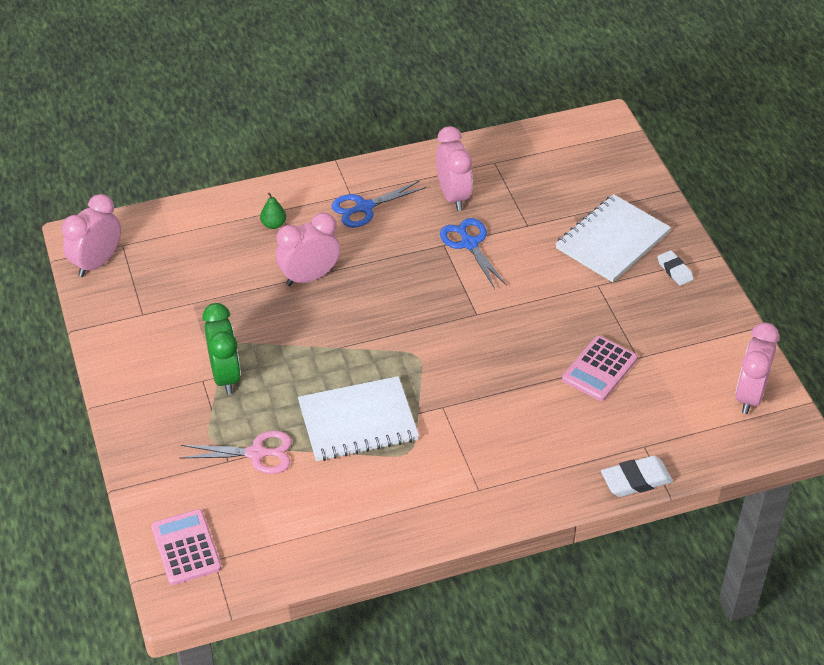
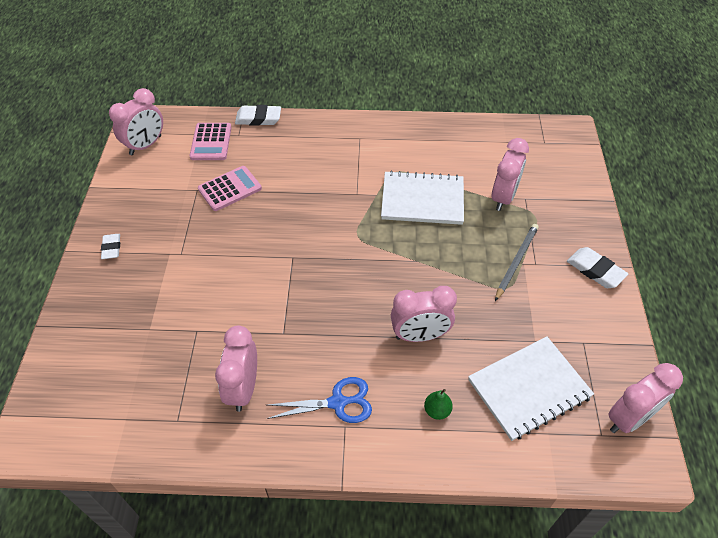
camera: 160 degrees left, 5 degrees up
pink calculator [151,509,221,585] -> pink calculator moved to [189,123,232,160]
pink scissors [180,431,292,474] -> pink clock [492,138,529,211]
green clock [202,303,241,395] -> grey pencil [495,224,539,301]
blue scissors [440,218,507,289] -> none
white notebook [555,194,671,282] -> white notebook moved to [468,336,594,441]
none -> white eraser [567,247,628,288]

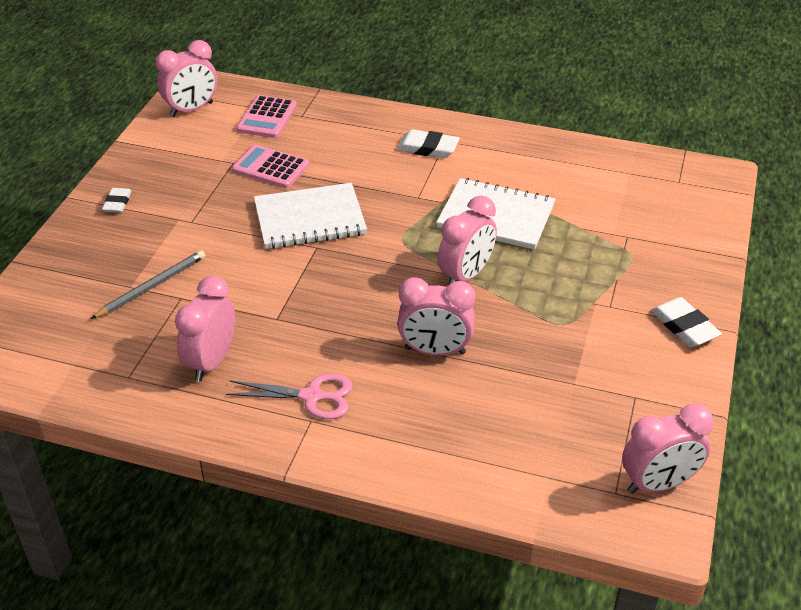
camera: 15 degrees right, 10 degrees down
pink calculator [198,166,262,211] -> pink calculator turned 135 degrees counterclockwise [232,144,309,188]
white eraser [235,105,281,126] -> white eraser moved to [397,129,460,158]
blue scissors [267,377,372,423] -> pink scissors [226,373,353,419]
green pear [424,389,453,420] -> none
white notebook [468,336,594,441] -> white notebook moved to [254,183,367,249]
pink clock [492,138,529,211] -> pink clock moved to [438,196,497,284]
grey pencil [495,224,539,301] -> grey pencil moved to [91,250,206,319]

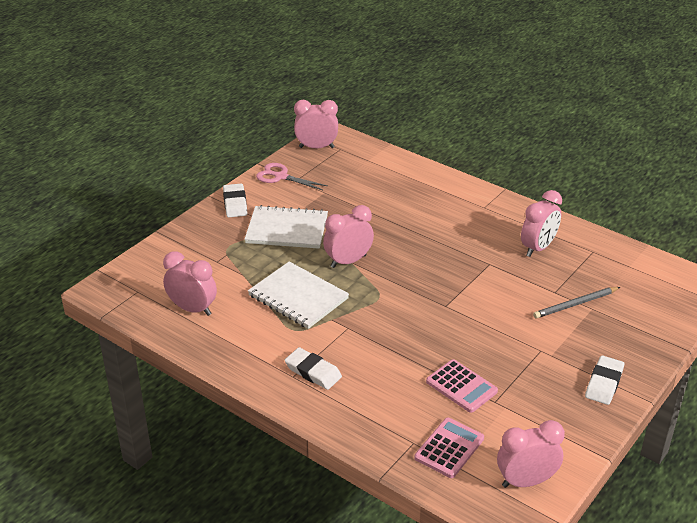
camera: 160 degrees left, 5 degrees down
white eraser [102,188,132,213] -> white eraser [585,356,624,405], size x1.52
pink scissors [226,373,353,419] -> pink scissors moved to [256,163,327,190]
white notebook [254,183,367,249] -> white notebook moved to [244,205,328,249]
pink clock [397,277,475,356] -> pink clock moved to [163,251,217,316]

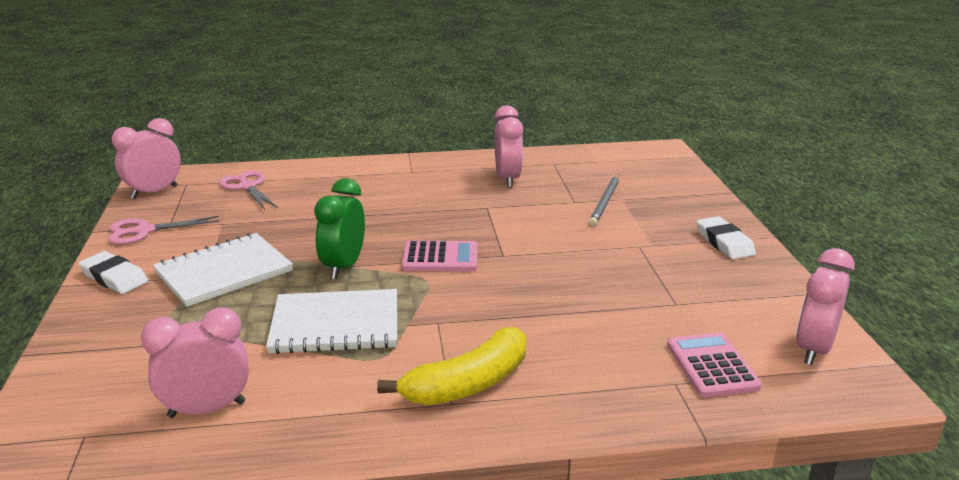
camera: 45 degrees left, 10 degrees down
white eraser [285,347,342,390] -> yellow banana [377,327,526,405]
pink clock [323,205,374,268] -> green clock [314,178,365,279]
pink calculator [426,360,498,413] -> pink calculator moved to [401,241,477,271]
none -> pink scissors [219,171,278,210]

